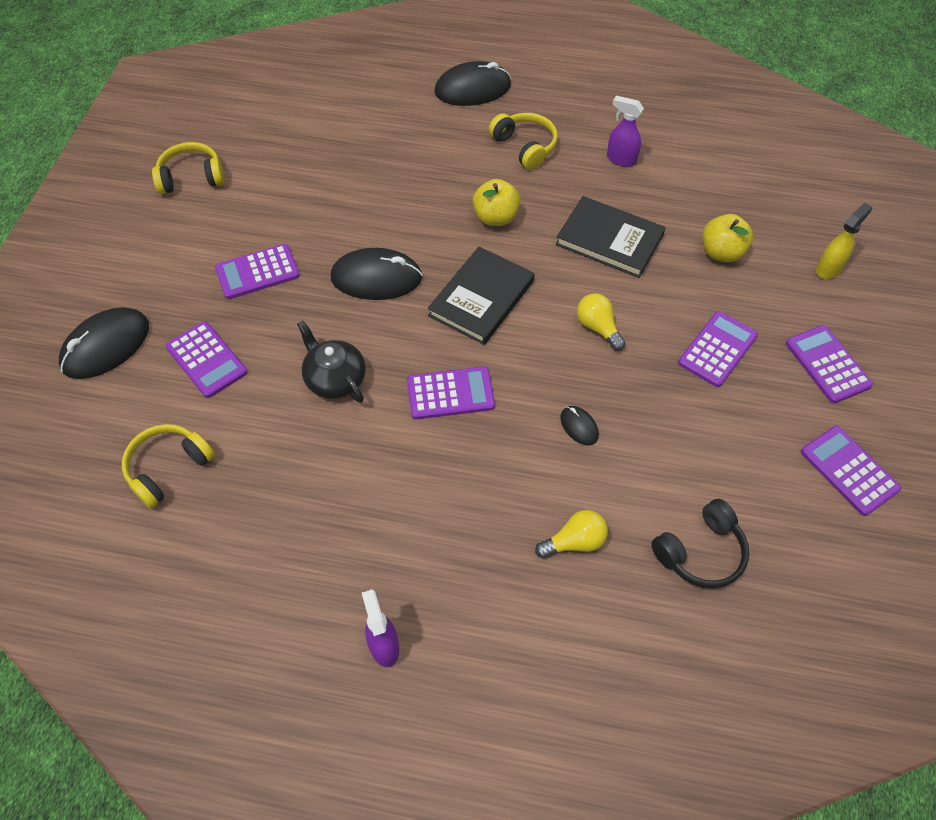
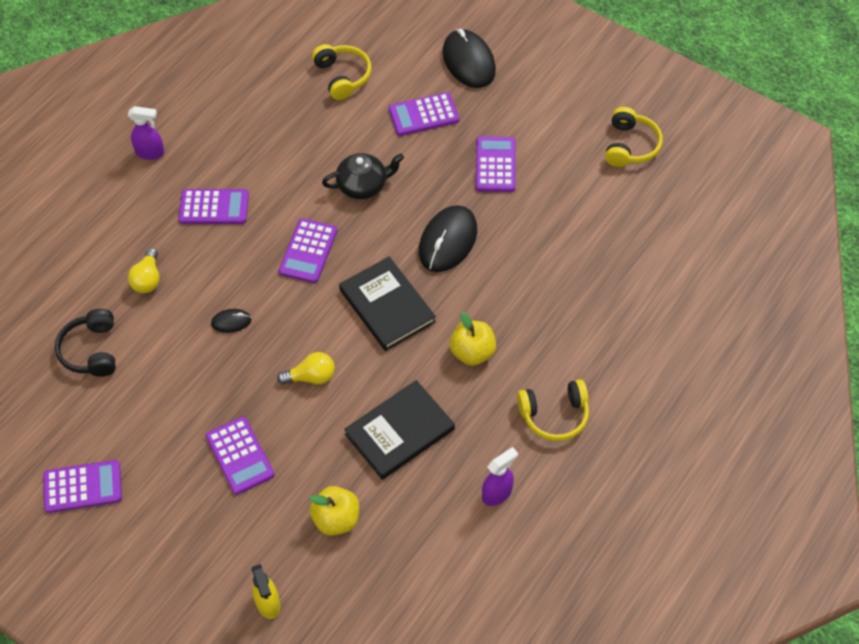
camera: 115 degrees right, 0 degrees up
black mouse [435,61,511,106] -> none
purple calculator [786,325,873,404] -> purple calculator moved to [178,189,249,224]

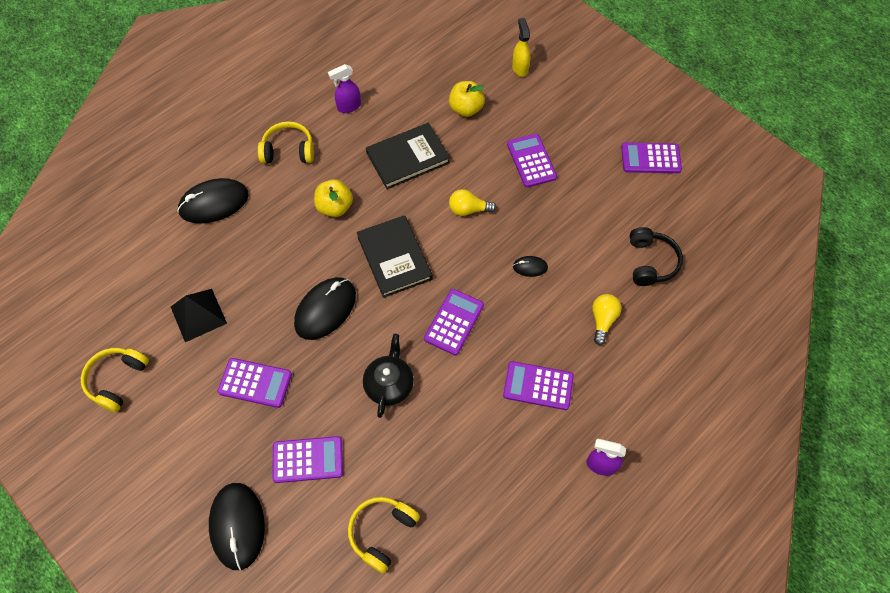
camera: 170 degrees left, 5 degrees up
yellow headphones [312,44,371,100] -> yellow headphones turned 45 degrees clockwise [348,497,420,574]
black teapot [322,153,404,199] -> black teapot turned 105 degrees clockwise [363,334,414,418]
purple calculator [476,136,515,192] -> purple calculator turned 90 degrees counterclockwise [217,358,292,408]
none -> black pyramid [171,289,227,342]
none -> black mouse [177,178,249,223]

